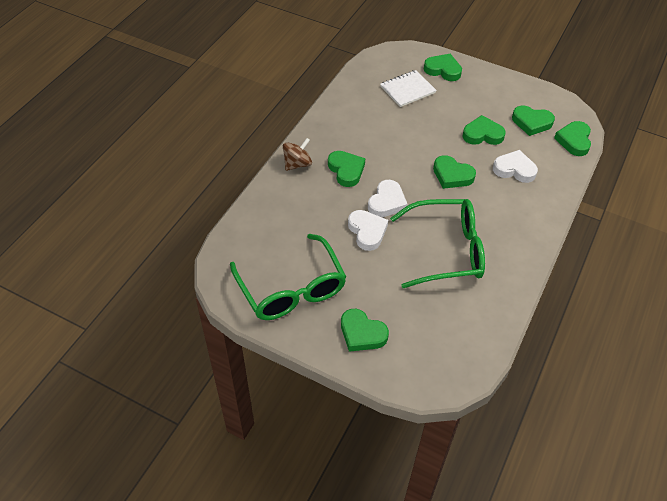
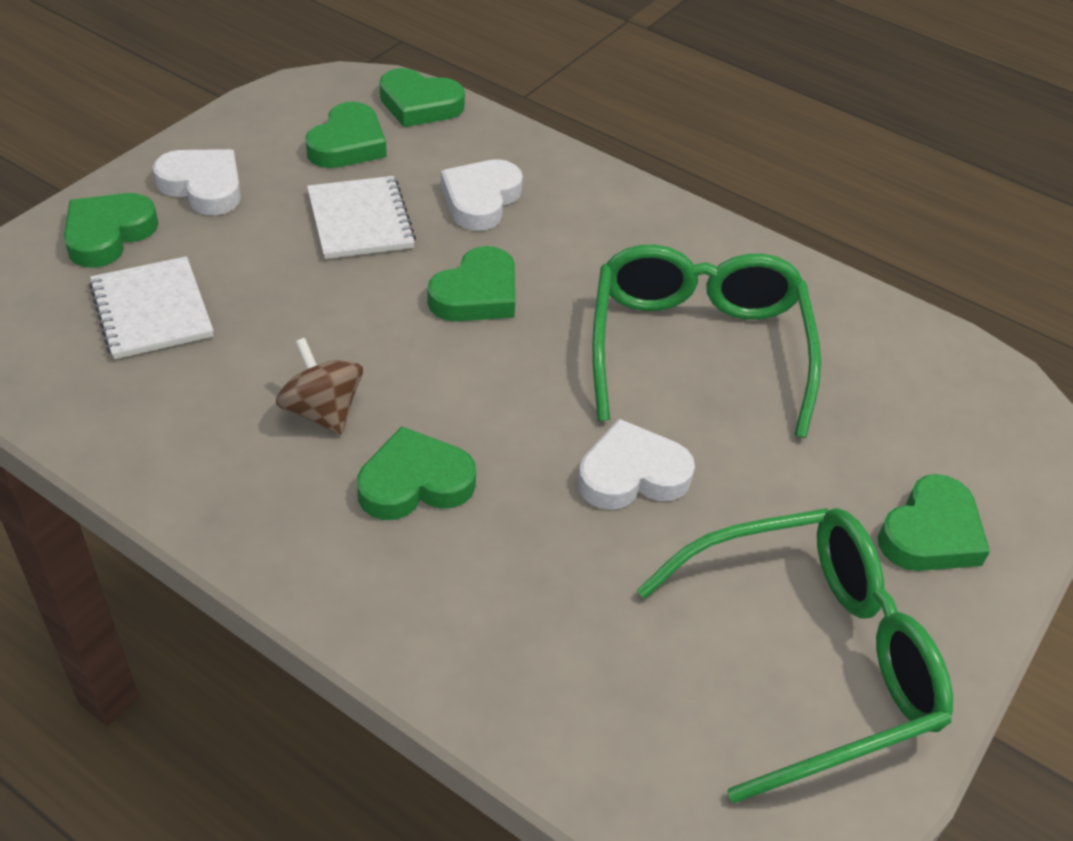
camera: 85 degrees left, 5 degrees down
brown spinning top [283,138,312,171] -> brown spinning top moved to [276,338,363,435]
white heart [368,180,408,217] -> white heart moved to [153,149,241,215]
green heart [462,115,506,145] -> white notebook [307,176,416,259]

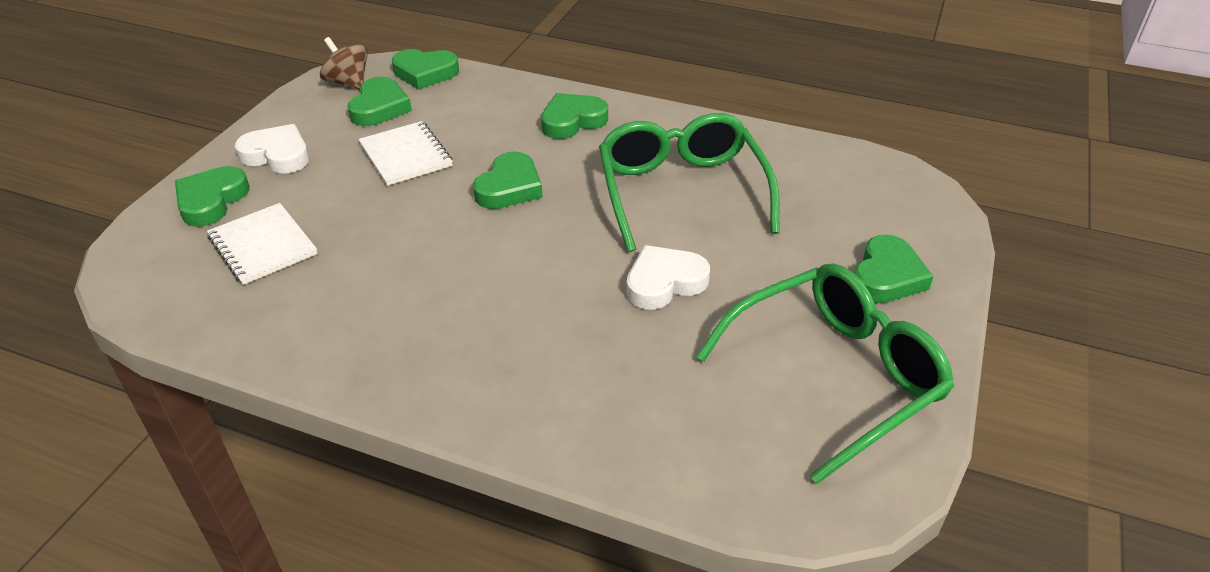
camera: 10 degrees left, 5 degrees down
brown spinning top [276,338,363,435] -> brown spinning top moved to [320,37,368,89]
green heart [357,426,476,520] -> green heart moved to [541,93,608,139]
white heart [441,159,523,231] -> none

